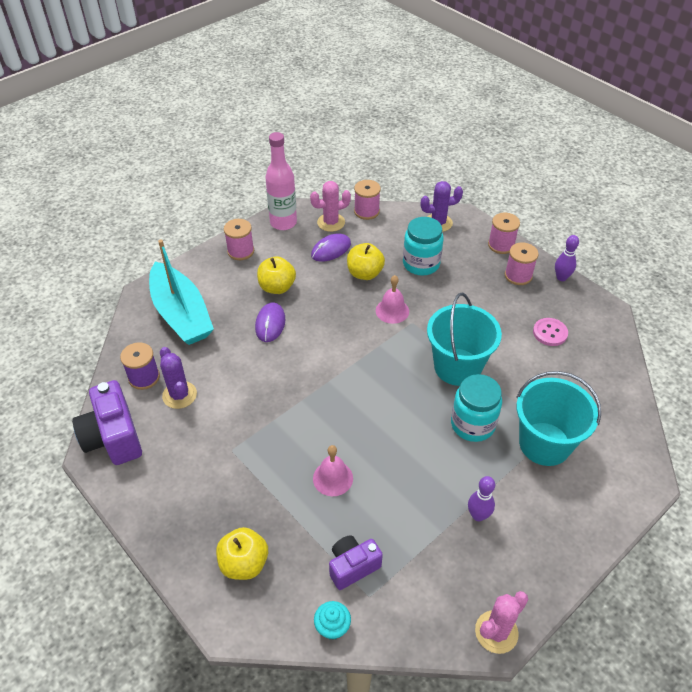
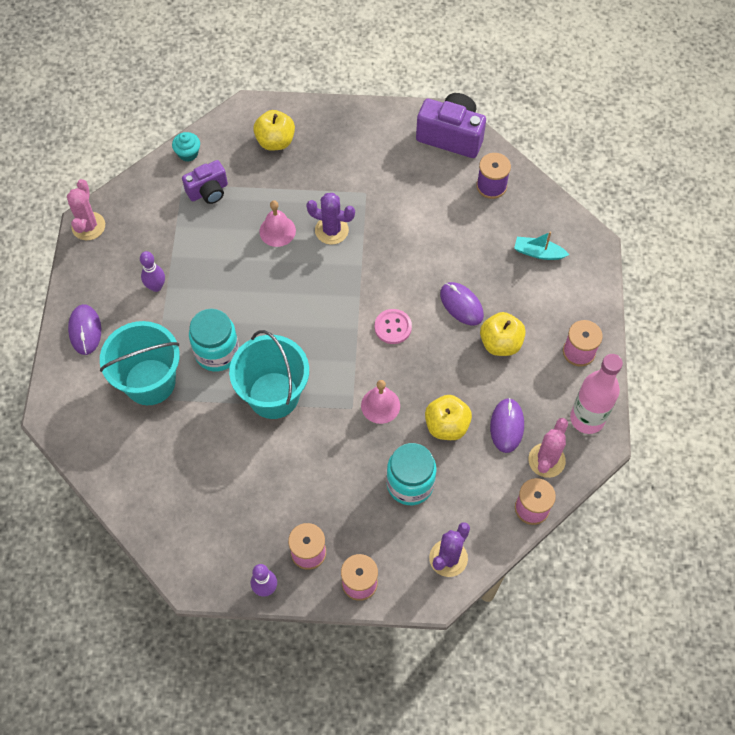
camera: 135 degrees right, 15 degrees up
turquoise boat [149,240,214,345] -> turquoise boat [514,231,569,260], size x0.43
purple cactus [160,347,197,409] -> purple cactus moved to [306,193,355,245]
purple camera [329,535,383,590] -> purple camera turned 45 degrees clockwise [182,160,228,204]
pink button [533,318,568,346] -> pink button moved to [375,309,412,344]
none -> purple mouse [68,304,101,355]

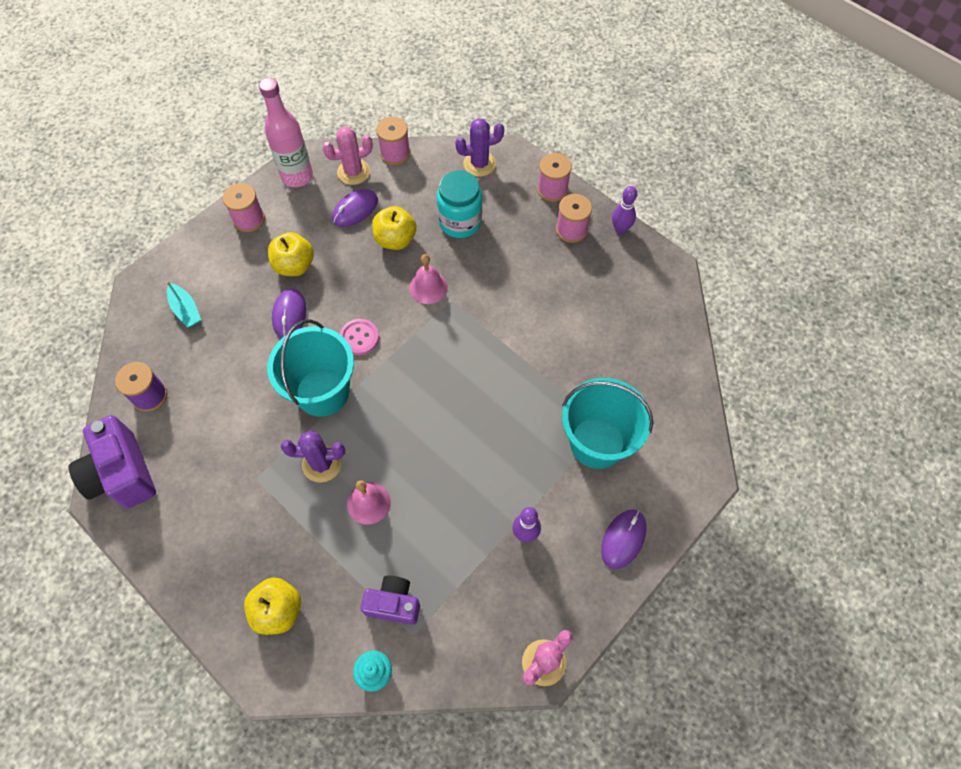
camera: 140 degrees left, 0 degrees up
turquoise jar [189,309,239,372] -> none
turquoise bucket [229,330,309,419] -> turquoise bucket moved to [267,320,354,417]
purple cactus [306,193,355,245] -> purple cactus turned 60 degrees counterclockwise [281,430,345,483]

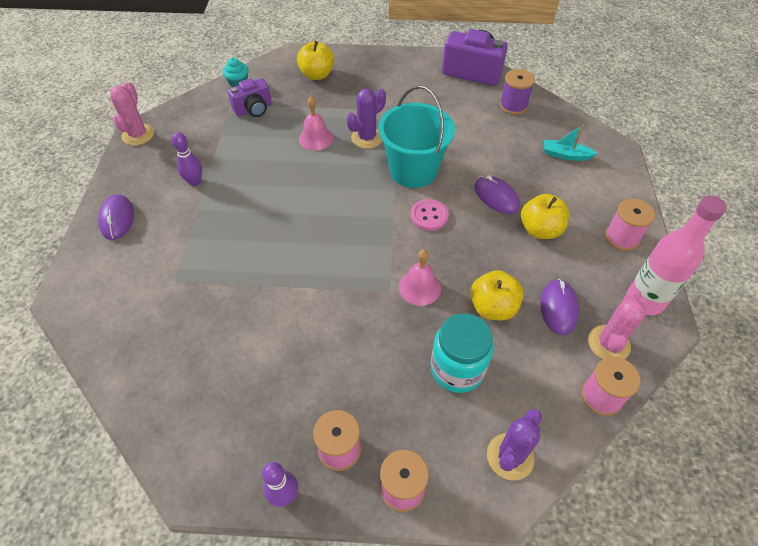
camera: 140 degrees right, 10 degrees down
turquoise bucket [562,378,653,469] -> none

